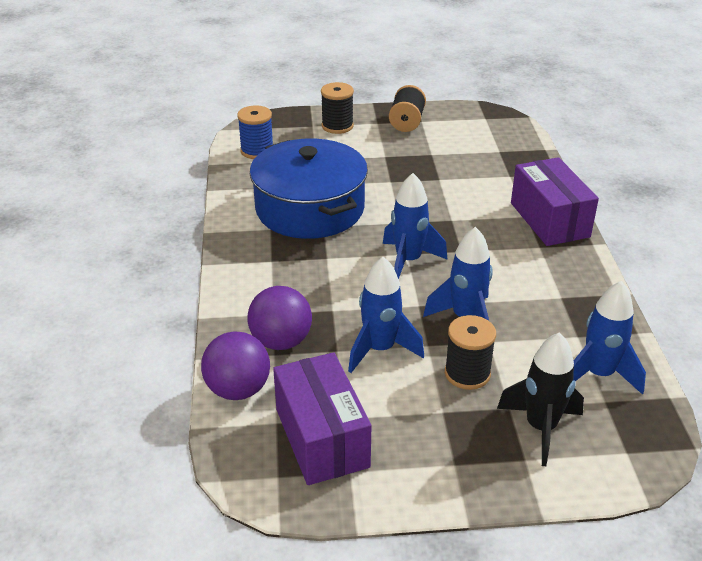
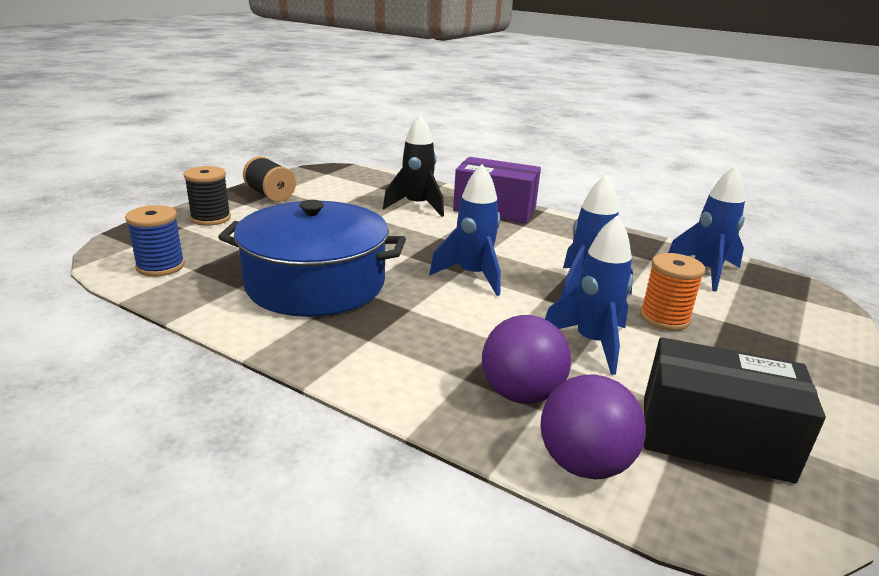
camera: 55 degrees left, 10 degrees down
purple box [273,352,372,485] -> black box [644,337,826,483]
black spool [445,315,496,390] -> orange spool [640,253,705,331]
black rocket [497,332,584,466] -> black rocket moved to [383,114,444,217]

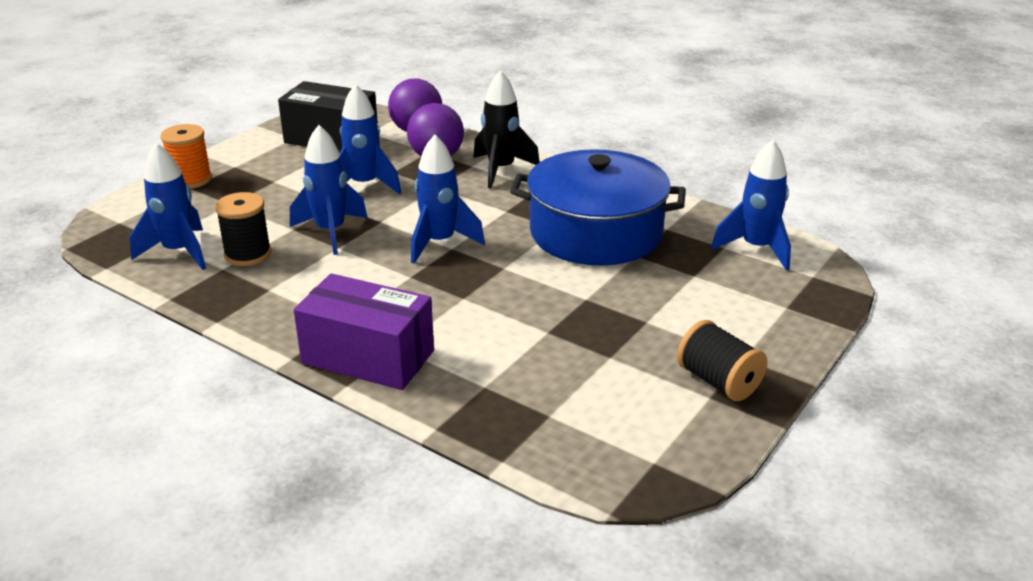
camera: 175 degrees left, 5 degrees up
blue spool [125,205,185,277] -> blue rocket [711,140,791,271]
black spool [183,166,231,226] -> black spool moved to [215,192,271,266]
black rocket [383,114,444,217] -> black rocket moved to [473,70,540,188]
orange spool [640,253,705,331] -> orange spool moved to [161,124,212,189]

